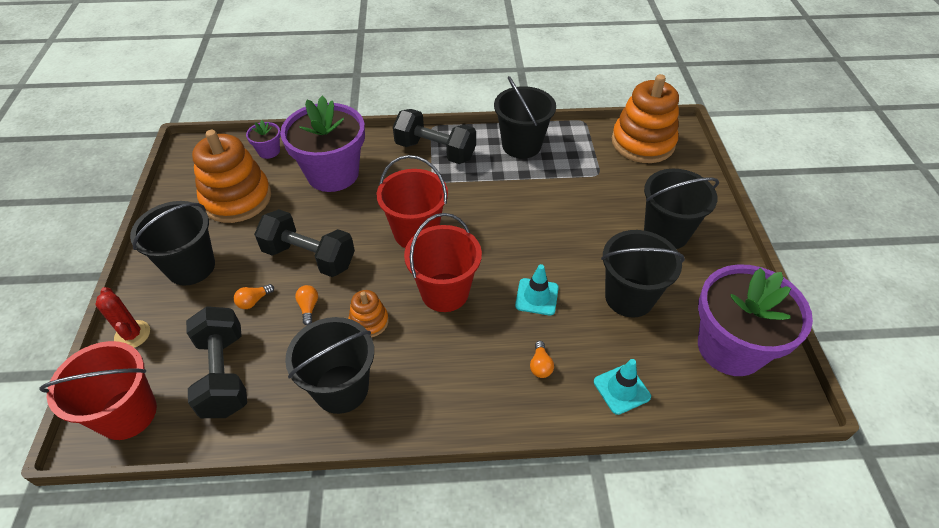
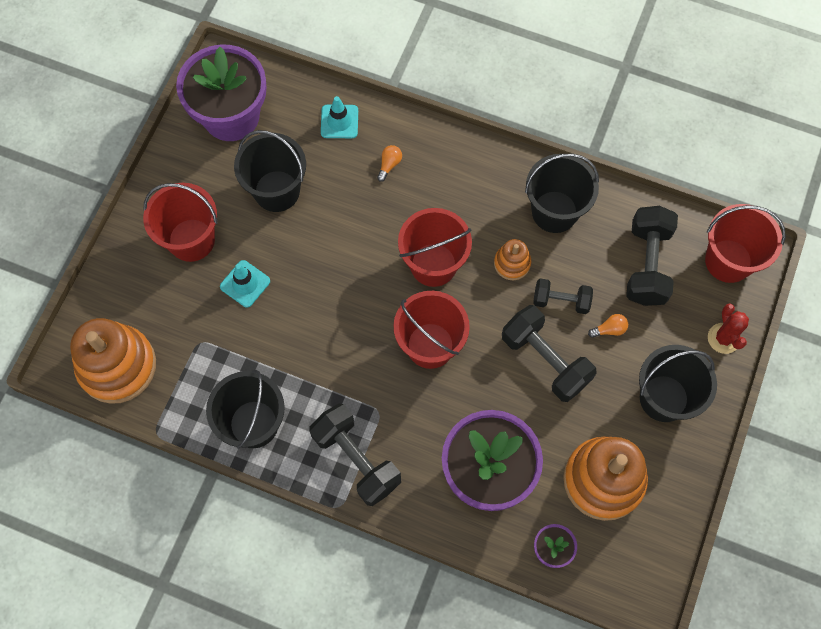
camera: 155 degrees left, 20 degrees up
orange light bulb [295,285,318,325] -> black dumbbell [533,278,593,314]
turquoise traffic cone [515,264,559,315] -> turquoise traffic cone moved to [220,260,270,308]
black bucket [644,169,719,249] -> red bucket [143,183,218,262]

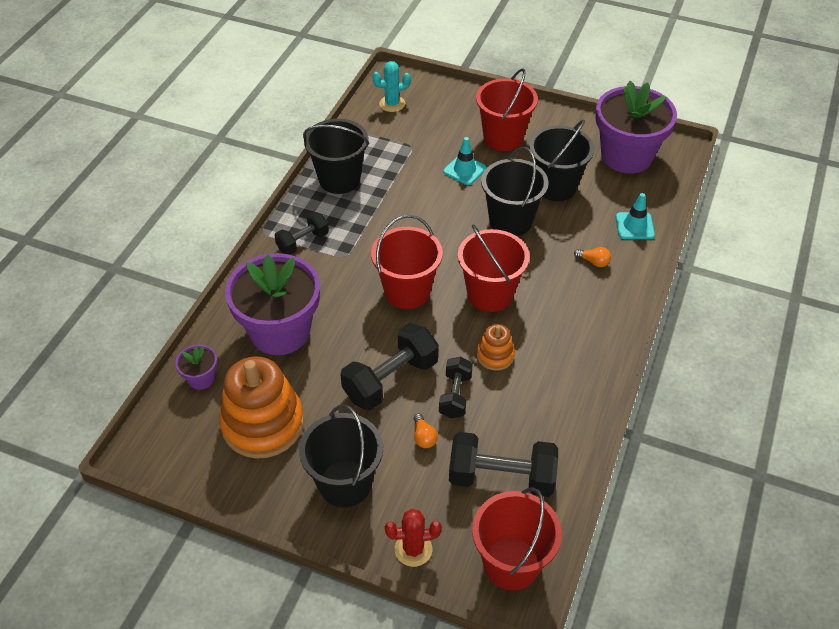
camera: 90 degrees right, 20 degrees down
orange stacking toy [70,318,156,404] -> turquoise cactus [372,61,411,112]
black dumbbell [310,404,401,506] -> black dumbbell [274,212,329,255], size x0.60
black bucket [525,154,599,233] -> black bucket moved to [481,147,549,236]

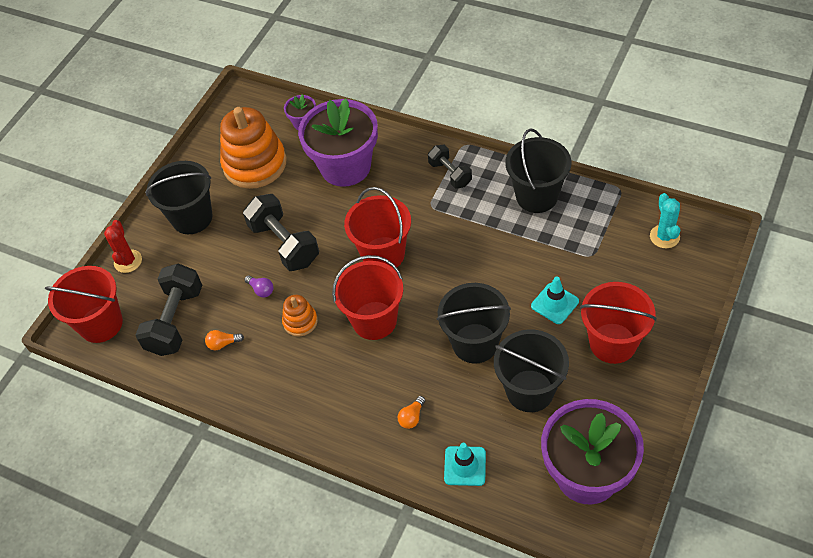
camera: 100 degrees right, 5 degrees up
orange light bulb [414,414,438,448] -> orange light bulb moved to [205,330,244,350]
black dumbbell [439,357,473,418] -> purple light bulb [245,275,274,297]

